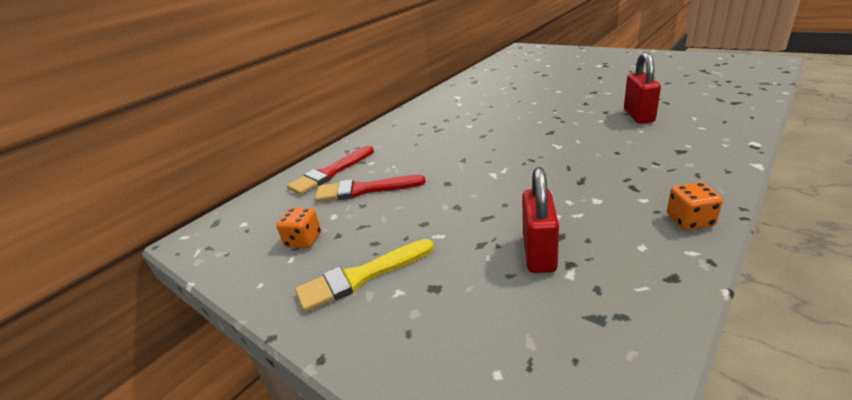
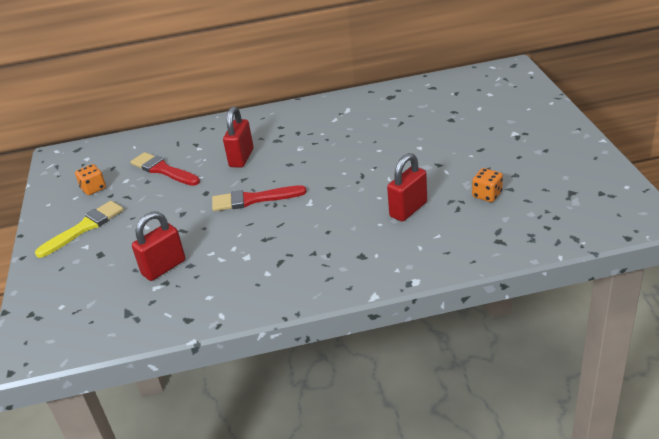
camera: 40 degrees right, 5 degrees up
red brush [287,146,374,195] -> red brush moved to [212,185,307,211]
yellow brush [295,239,434,312] -> yellow brush turned 120 degrees clockwise [35,201,124,258]
orange dice [667,182,723,230] -> orange dice moved to [472,168,503,202]
none -> red padlock [223,106,254,168]

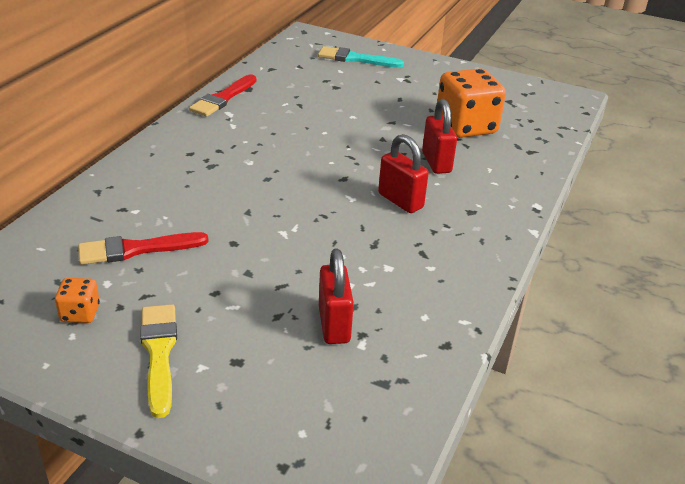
camera: 60 degrees left, 0 degrees up
red brush [212,185,307,211] -> red brush moved to [189,74,257,117]
red padlock [223,106,254,168] -> red padlock moved to [378,134,429,213]
orange dice [472,168,503,202] -> orange dice [437,68,506,138], size x2.17
none -> turquoise brush [318,46,404,68]

